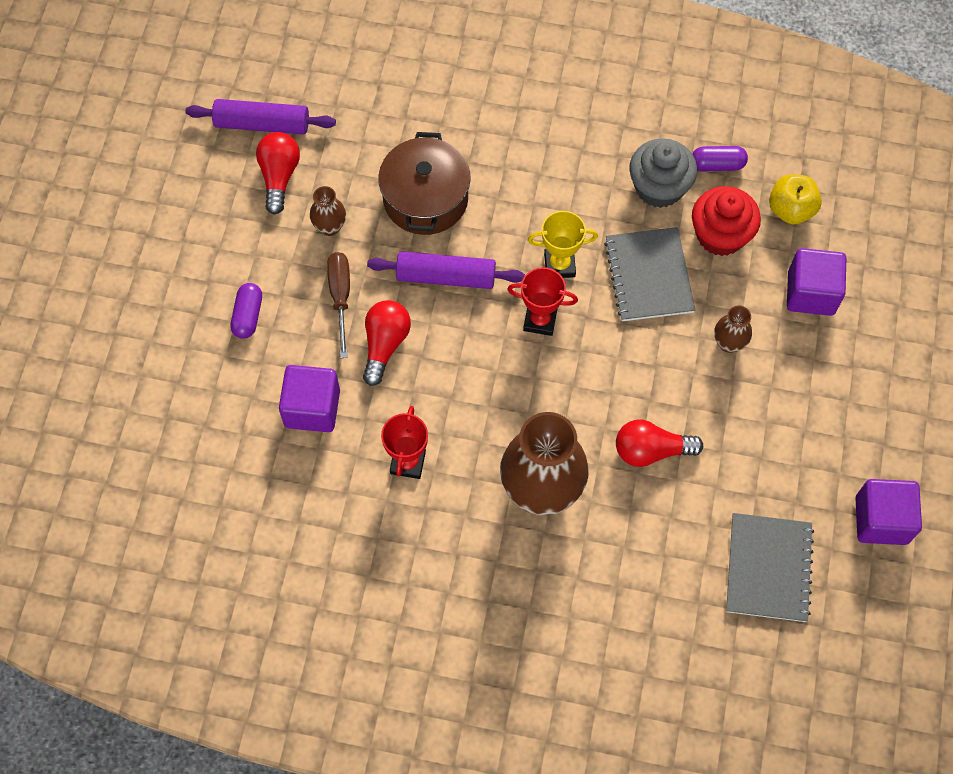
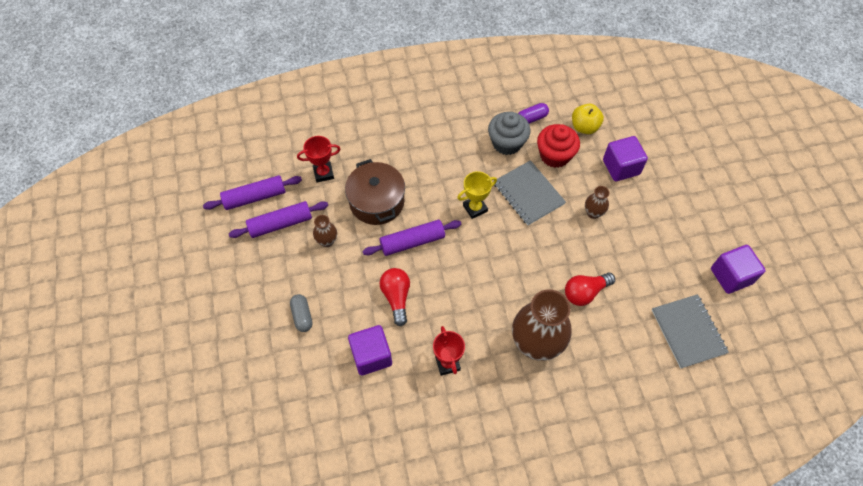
camera: 25 degrees left, 5 degrees down
purple capsule [230,283,262,339] -> grey capsule [290,294,312,332]
red light bulb [256,132,300,214] -> purple rolling pin [229,201,328,238]
brown screwdriver [327,252,350,358] -> none
red trophy [507,267,578,336] -> red trophy moved to [297,136,340,182]

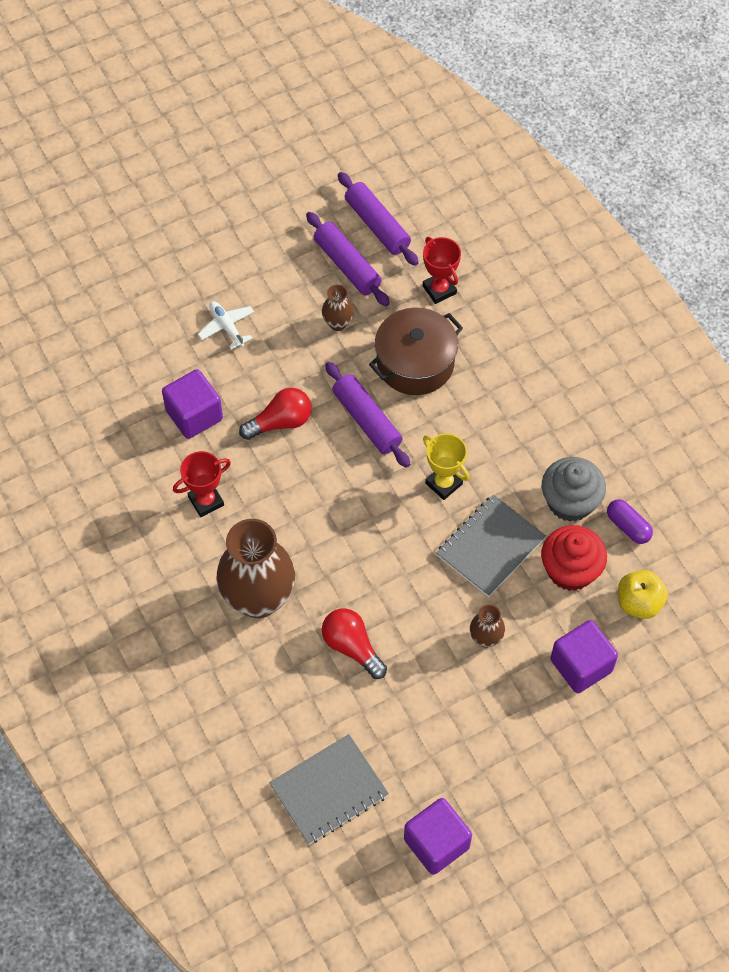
camera: 75 degrees right, 0 degrees up
grey capsule [290,294,312,332] -> white plane [198,301,254,350]

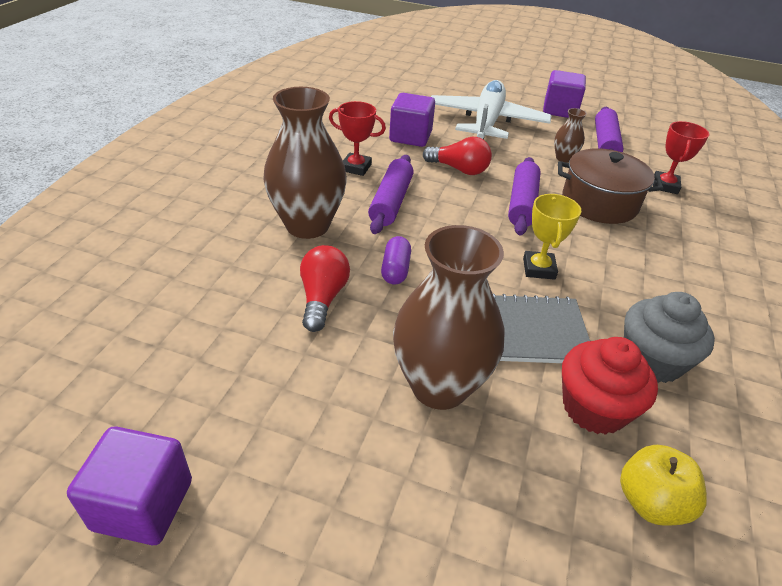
camera: 45 degrees right, 20 degrees down
white plane [198,301,254,350] -> white plane [431,80,551,140], size x2.41
grey notebook [269,734,389,845] -> none
purple rolling pin [338,172,419,266] -> purple rolling pin moved to [368,155,414,234]
brown vase [470,604,505,648] -> brown vase [393,225,505,410], size x2.21
purple cube [550,620,618,693] -> purple cube moved to [543,70,586,118]
purple capsule [607,499,653,544] -> purple capsule moved to [381,236,411,284]

